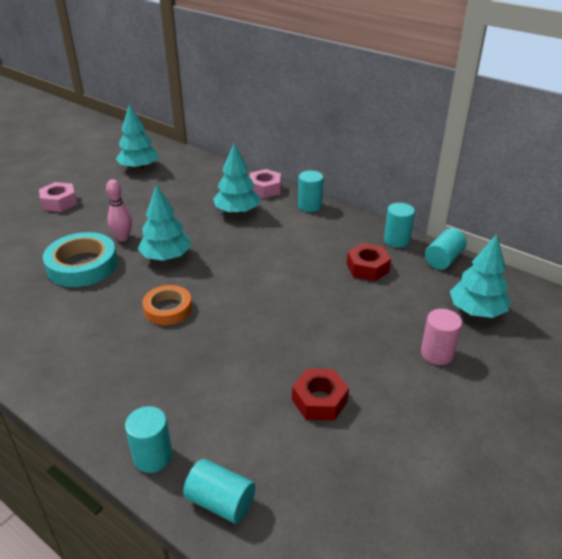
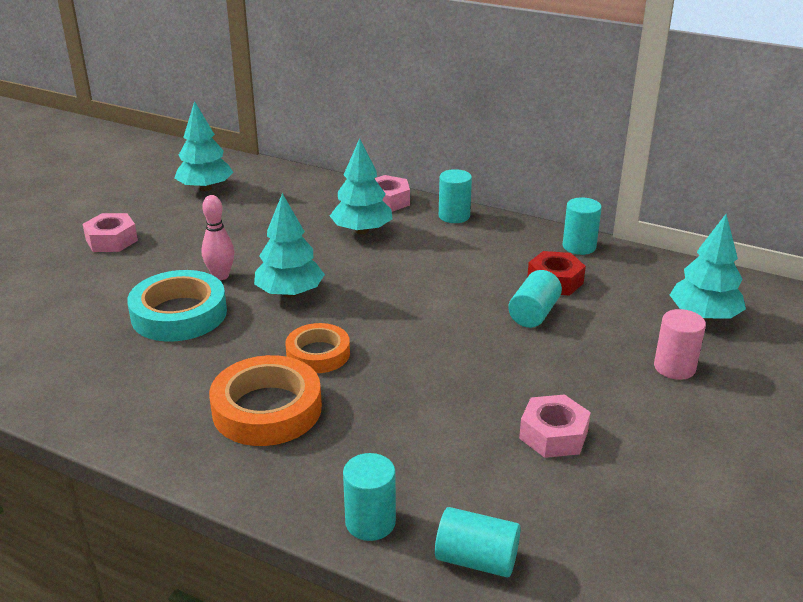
camera: 10 degrees left, 5 degrees down
red nut [292,369,349,421] -> pink nut [519,394,591,458]
turquoise cylinder [425,228,467,270] -> turquoise cylinder moved to [508,270,562,328]
none -> orange tape [209,355,322,446]

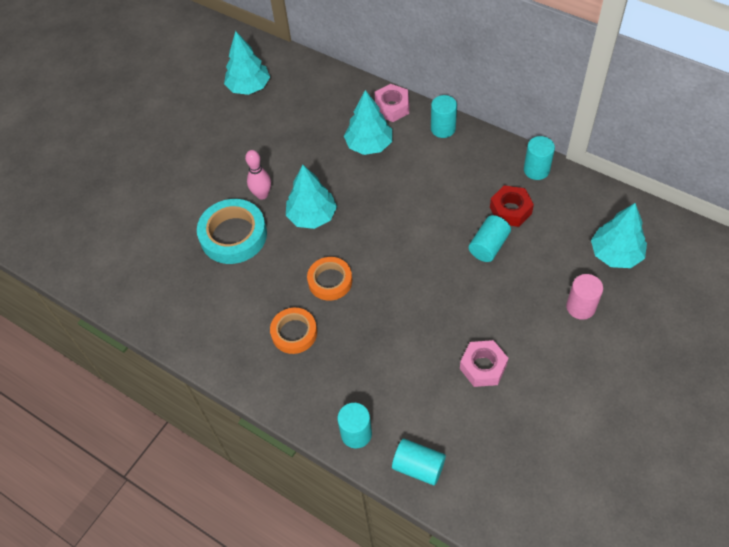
camera: 10 degrees right, 25 degrees up
pink nut [83,213,138,252] -> none
orange tape [209,355,322,446] -> orange tape [270,308,317,354], size x0.63

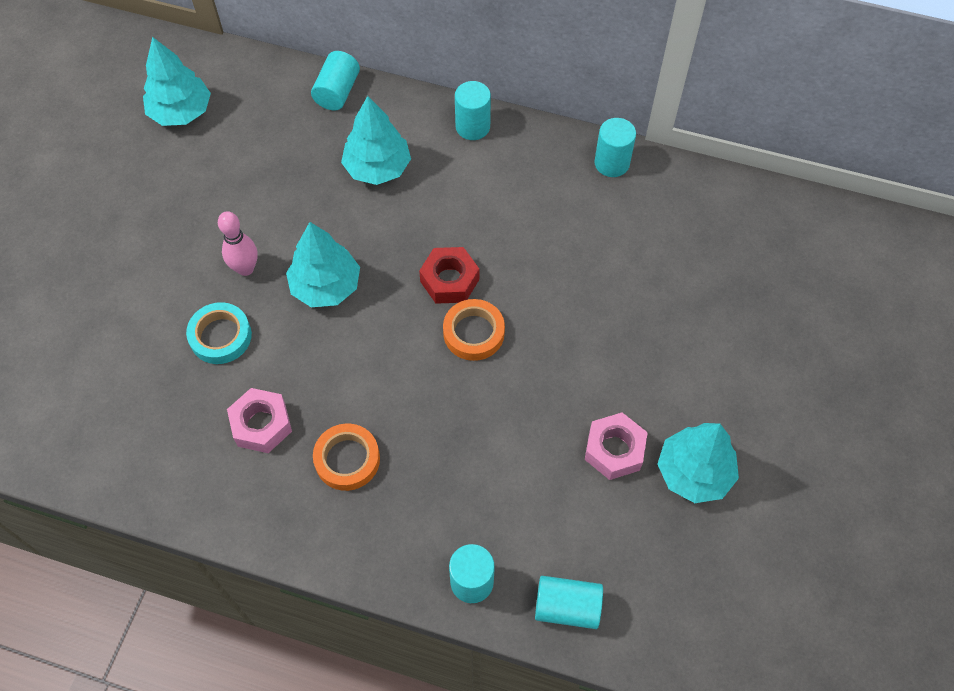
camera: 20 degrees left, 5 degrees up
turquoise tape [197,199,267,264] -> turquoise tape [186,302,252,364], size x0.63
orange tape [307,257,352,301] -> orange tape moved to [443,299,505,361]
pink nut [375,84,409,122] -> pink nut moved to [227,388,292,453]
turquoise cylinder [469,215,511,262] -> turquoise cylinder moved to [311,51,360,111]
red nut [490,185,534,227] -> red nut moved to [419,247,479,304]
pink cylinder [566,274,603,320] -> none
turquoise tree [591,203,647,268] -> turquoise tree moved to [658,423,739,503]

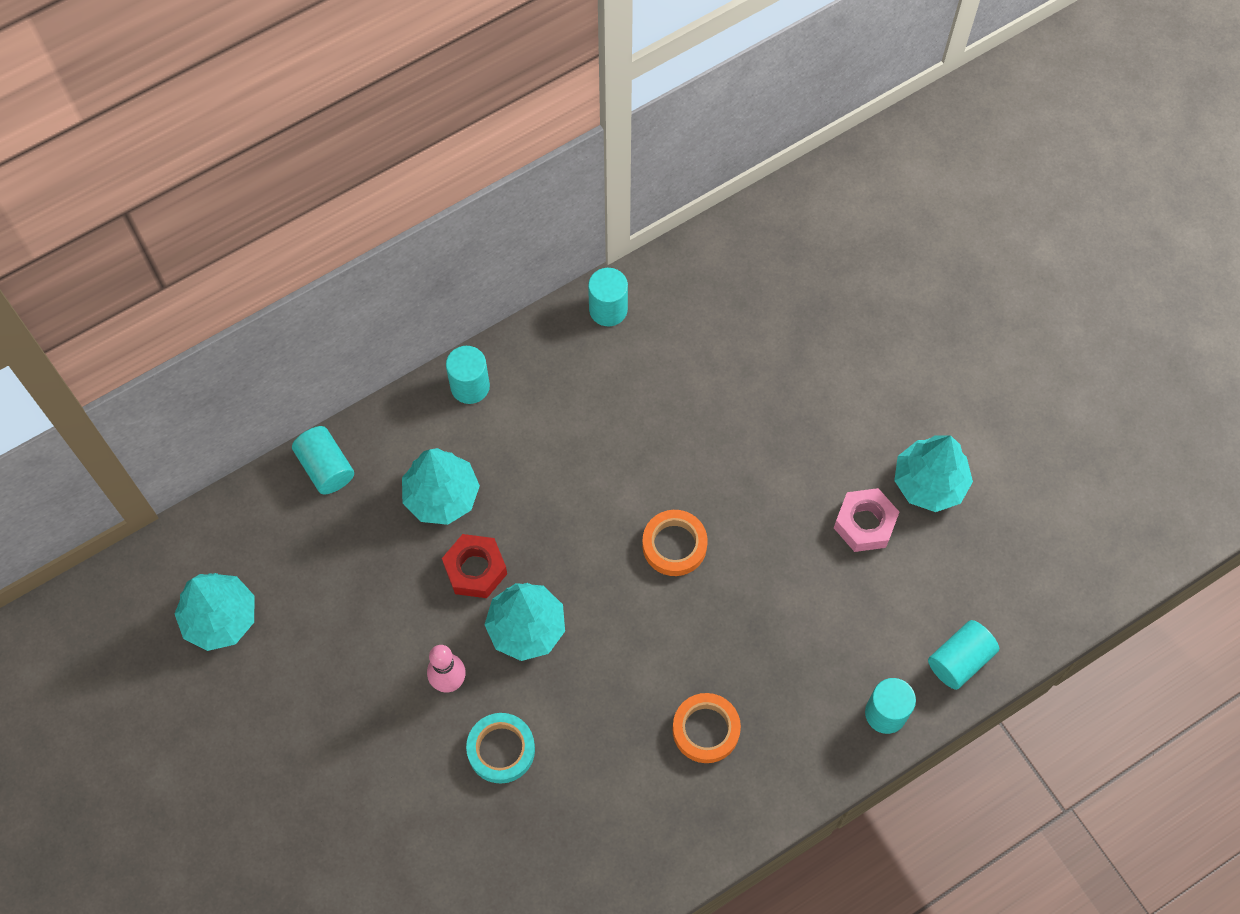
camera: 50 degrees left, 5 degrees up
pink nut [227,388,292,453] -> none
red nut [419,247,479,304] -> red nut moved to [442,534,507,598]

